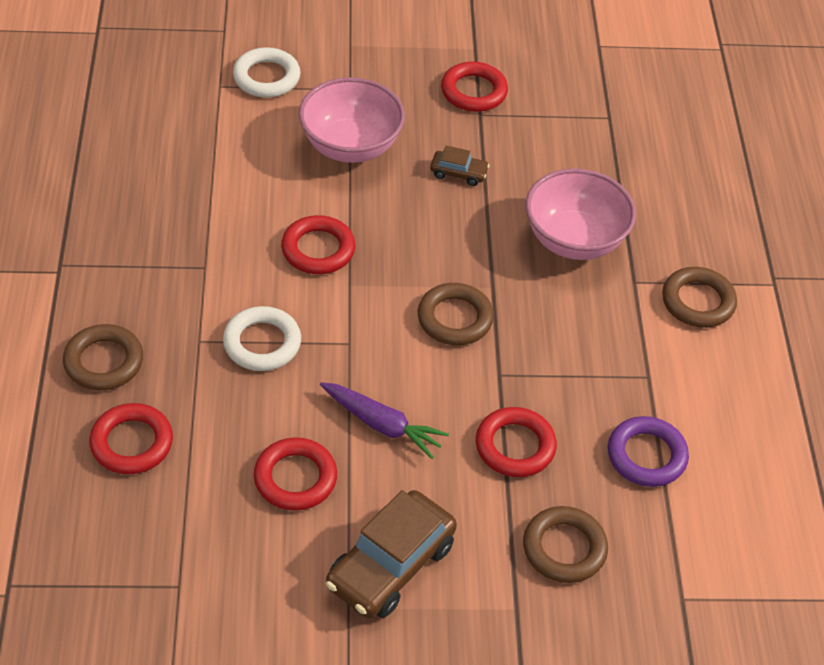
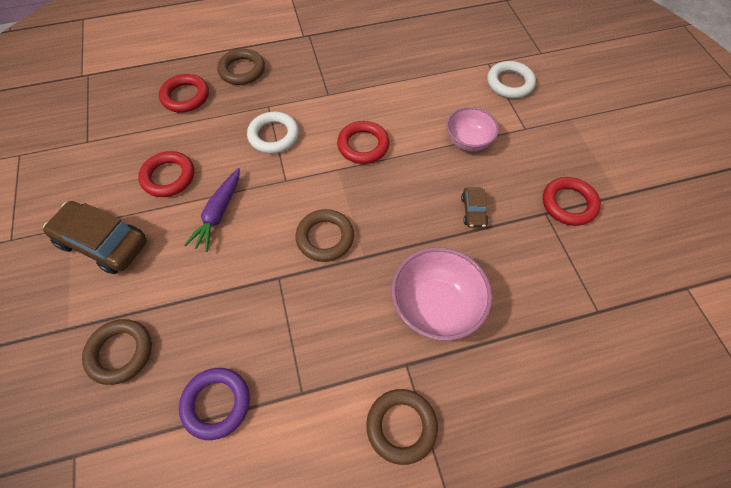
camera: 80 degrees right, 10 degrees up
pink bowl [299,77,405,163] -> pink bowl [446,107,499,151], size x0.66
red ring [476,407,557,477] -> none

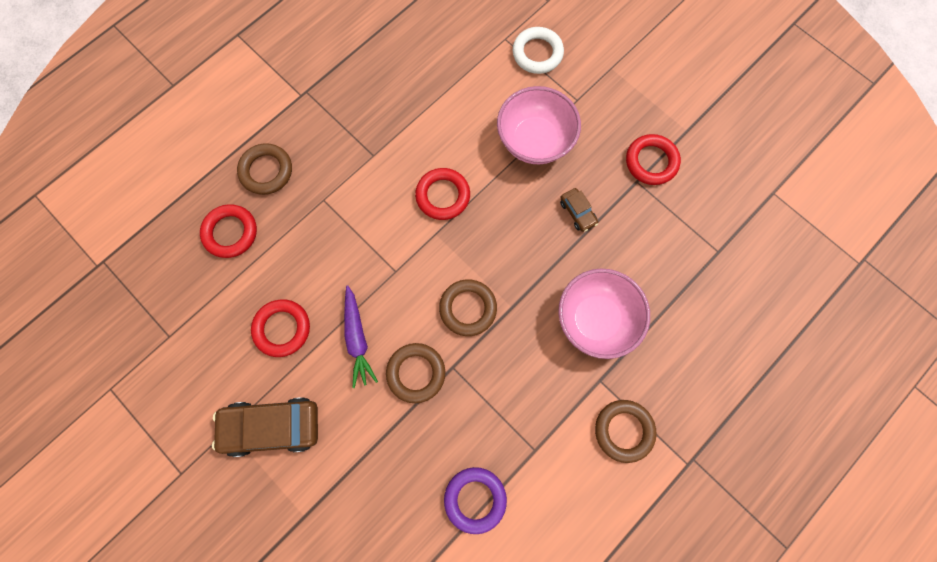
camera: 30 degrees left, 15 degrees up
brown ring [82,319,152,385] -> brown ring moved to [386,343,445,403]
white ring [247,112,299,154] -> none
pink bowl [446,107,499,151] -> pink bowl [497,86,581,164], size x1.52

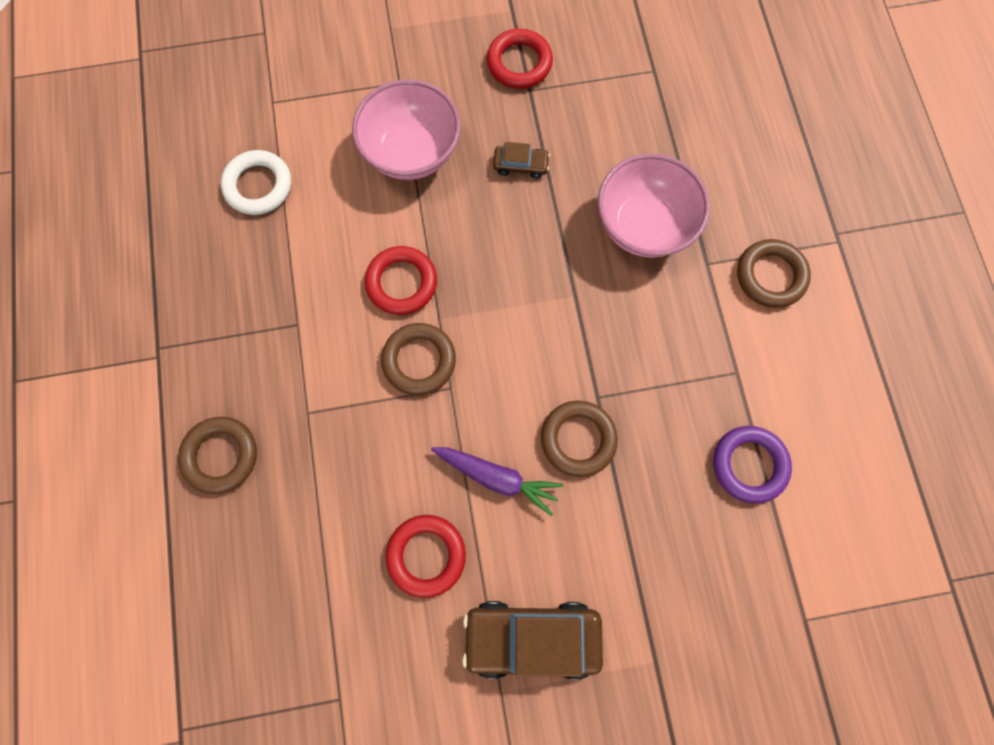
camera: 55 degrees left, 0 degrees up
red ring [200,204,257,258] -> none
brown car [212,397,318,457] -> brown car turned 60 degrees clockwise [462,601,603,680]
brown ring [439,279,497,336] -> brown ring moved to [381,323,456,395]
white ring [513,27,564,74] -> white ring moved to [221,150,291,215]

